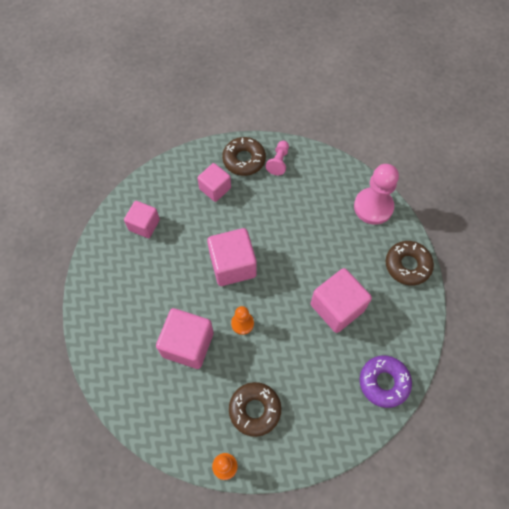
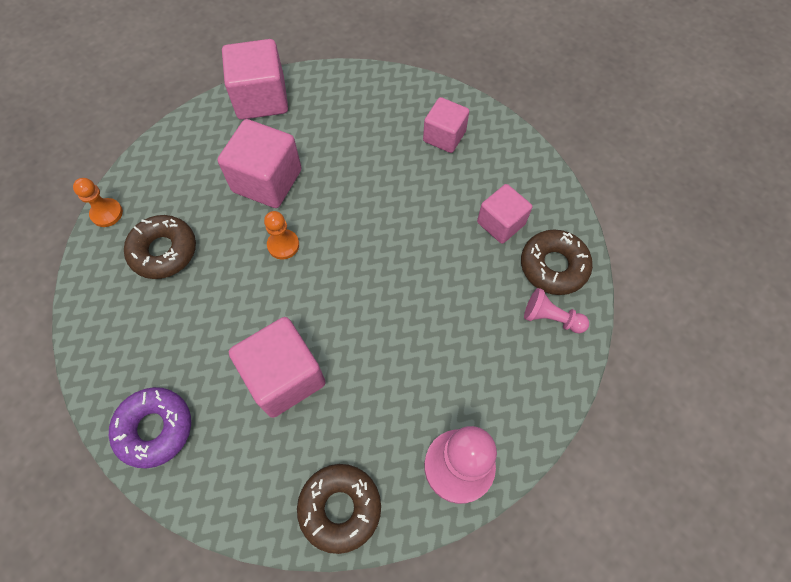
camera: 95 degrees right, 0 degrees up
pink cube [207,228,257,286] -> pink cube moved to [222,39,288,120]

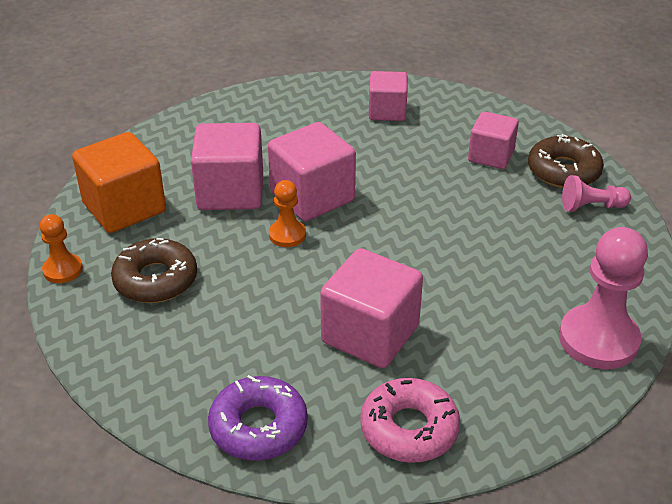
camera: 25 degrees left, 25 degrees down
pink cube [222,39,288,120] -> pink cube moved to [268,122,356,221]
brown donut [297,464,381,554] -> none
none -> orange cube [72,132,166,233]
none -> pink donut [360,378,460,463]

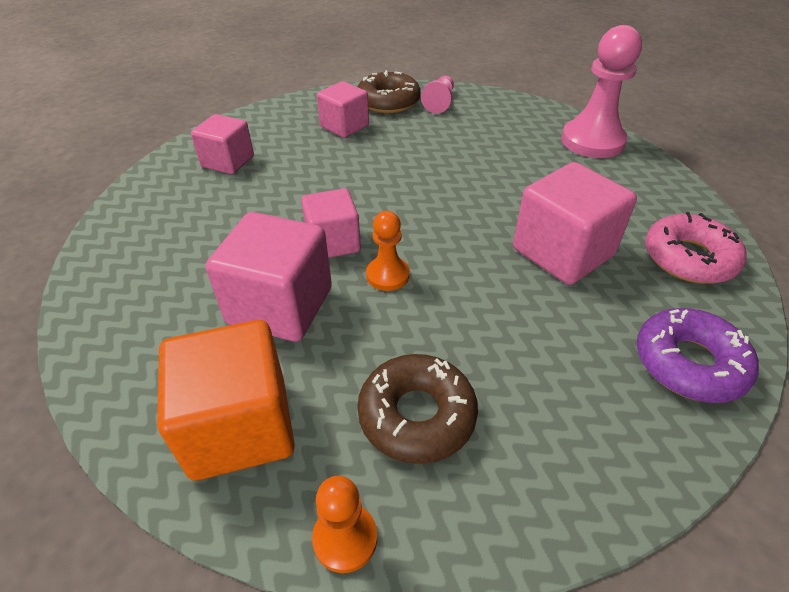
camera: 70 degrees left, 5 degrees up
pink cube [268,122,356,221] -> pink cube [301,188,361,258], size x0.64

